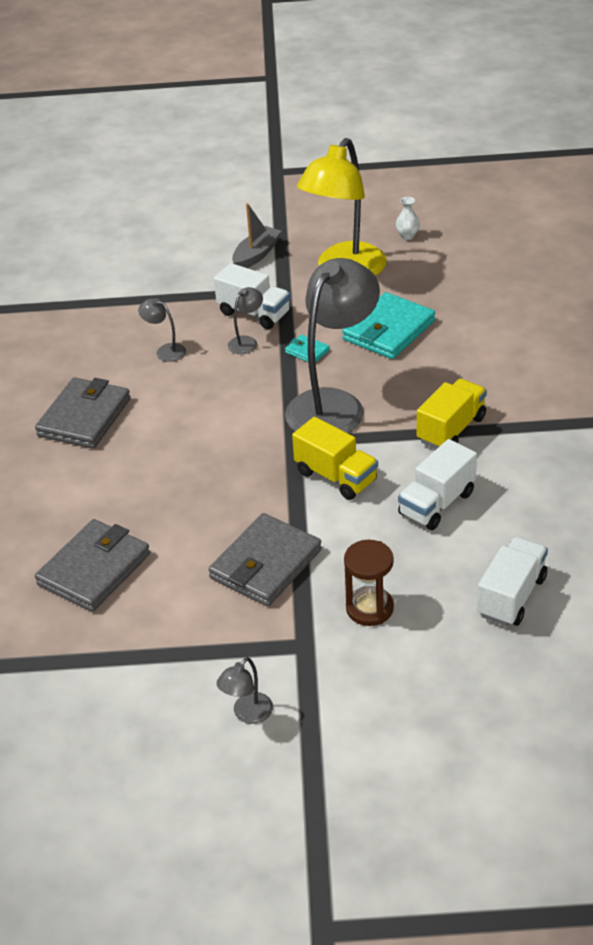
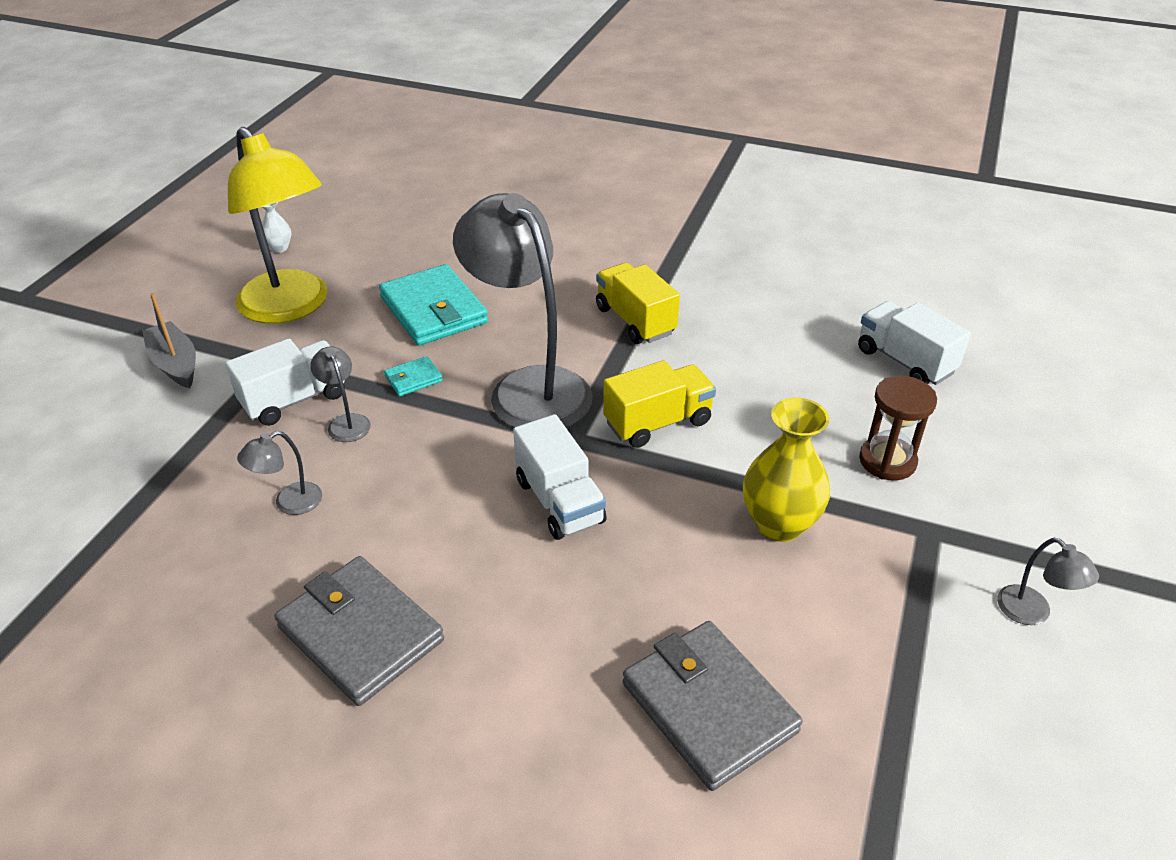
camera: 70 degrees left, 0 degrees up
grey wallet [208,513,322,606] -> yellow vase [743,397,830,542]
white truck [398,439,477,530] -> white truck moved to [513,414,607,540]

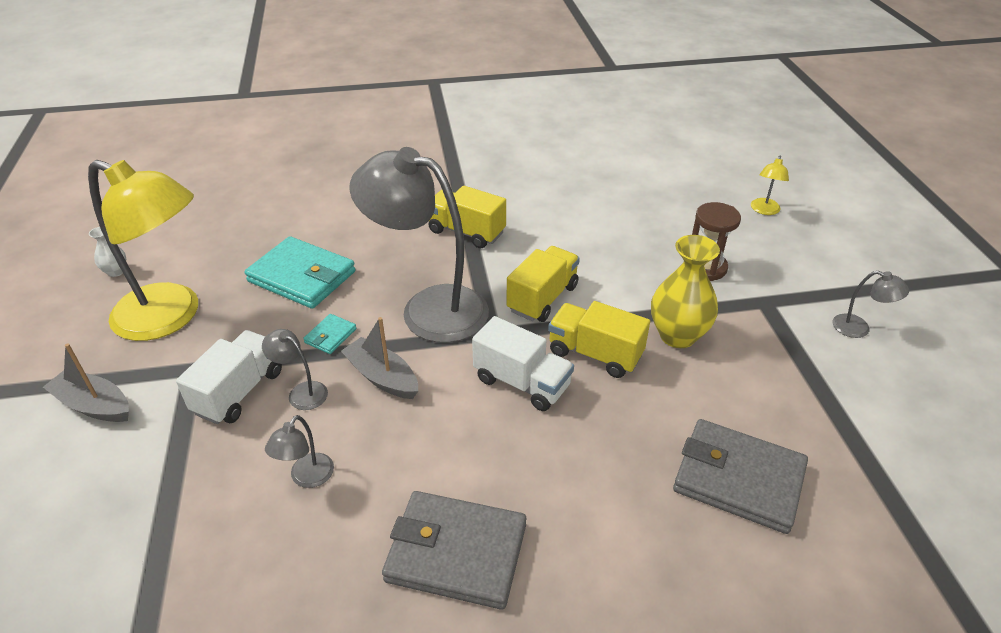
camera: 30 degrees left, 0 degrees up
white truck [858,301,971,385] -> none
none -> grey boat [341,317,418,399]
none -> yellow truck [548,301,650,378]
none -> yellow lamp [751,155,789,215]

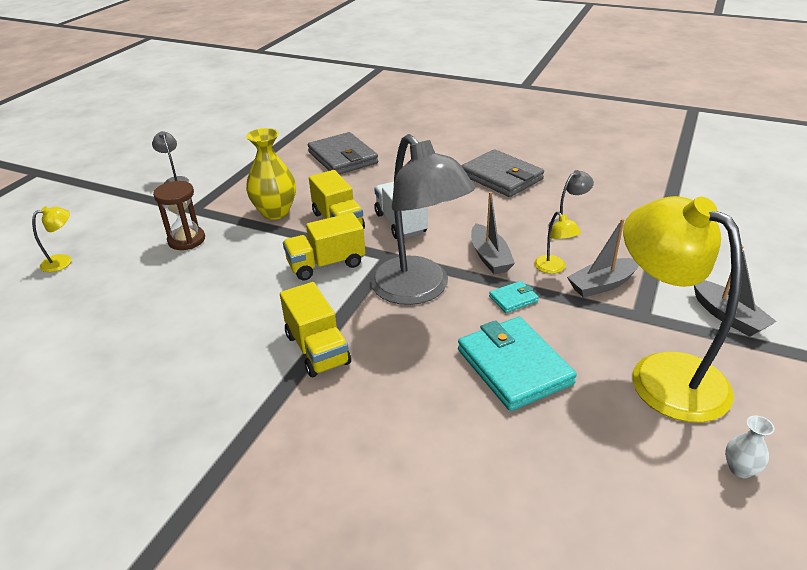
camera: 145 degrees left, 5 degrees down
white truck [176,330,282,424] -> grey boat [567,219,639,298]
grey lamp [262,329,328,410] -> yellow lamp [534,211,581,274]

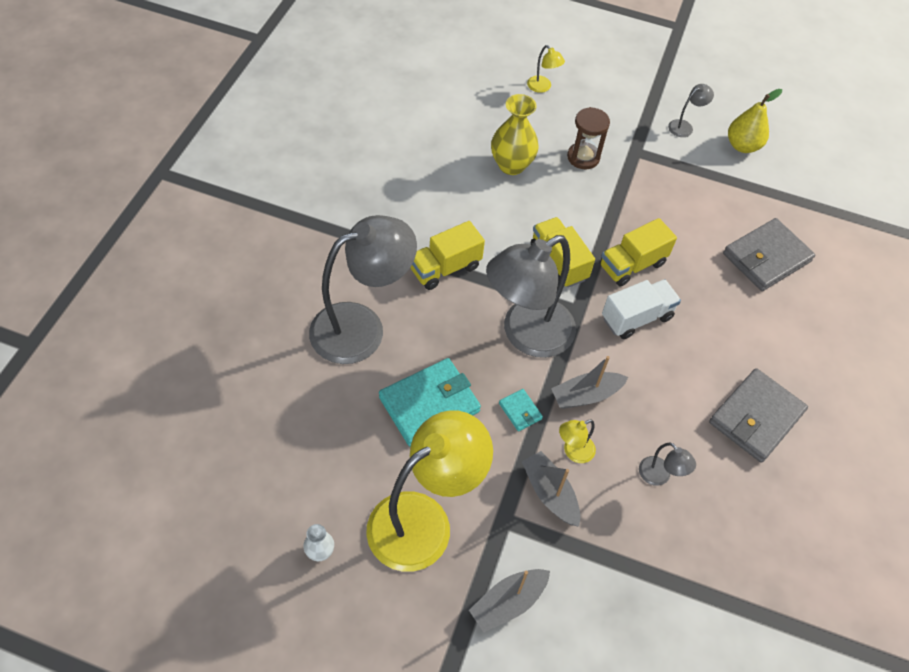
camera: 80 degrees right, 20 degrees up
yellow vase [246,128,296,220] -> yellow vase moved to [491,94,539,175]
none -> grey lamp [309,215,417,364]
none -> yellow pear [728,89,782,153]

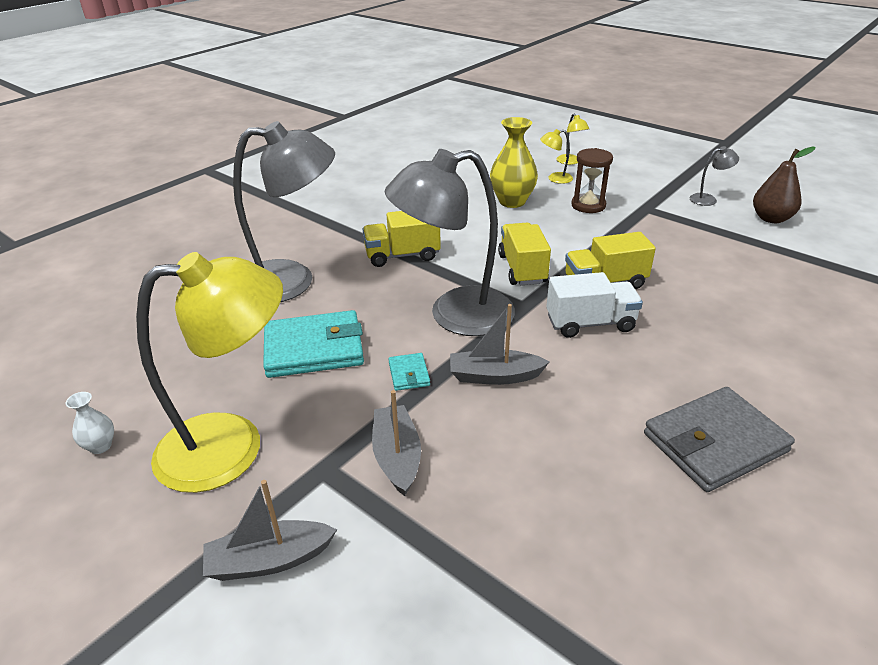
camera: 25 degrees right, 20 degrees down
yellow lamp [559,420,596,463] -> yellow lamp moved to [540,129,573,184]
grey lamp [639,442,696,486] -> none
grey wallet [723,218,815,291] -> none
yellow pear [728,89,782,153] -> brown pear [753,147,815,223]

